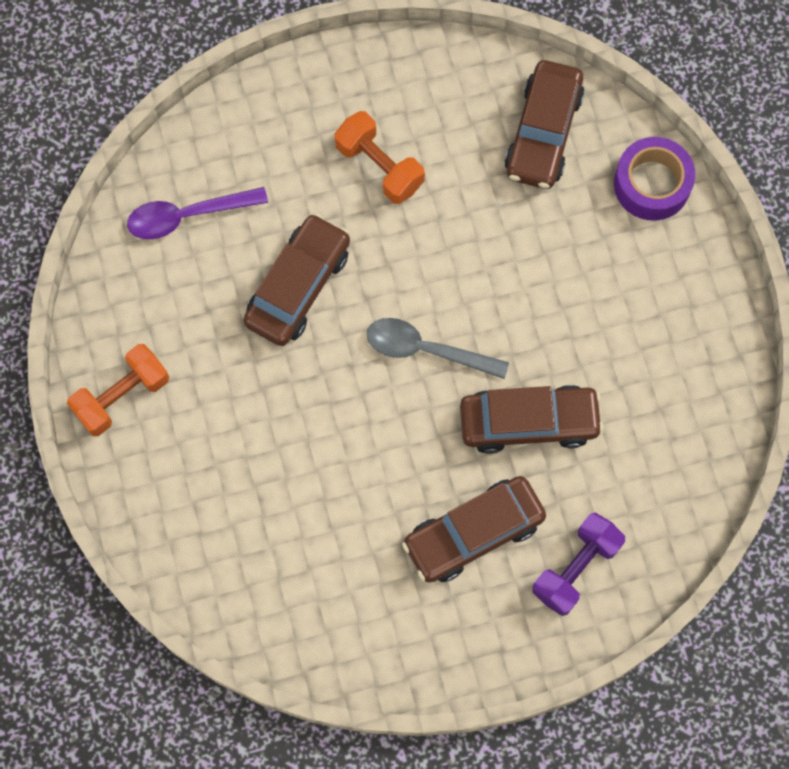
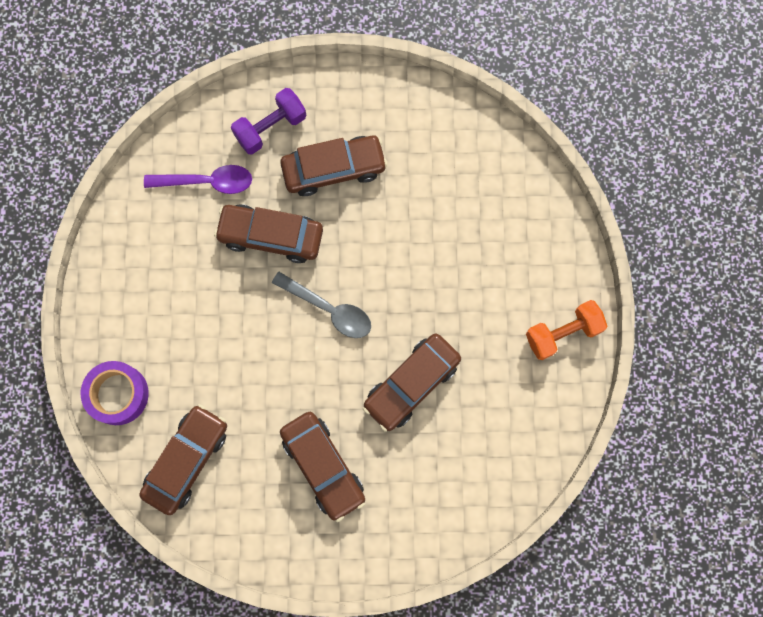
camera: 165 degrees left, 5 degrees up
purple spoon [127,187,268,239] -> purple spoon moved to [144,165,252,194]
orange dumbbell [334,111,425,204] -> brown car [280,412,365,522]

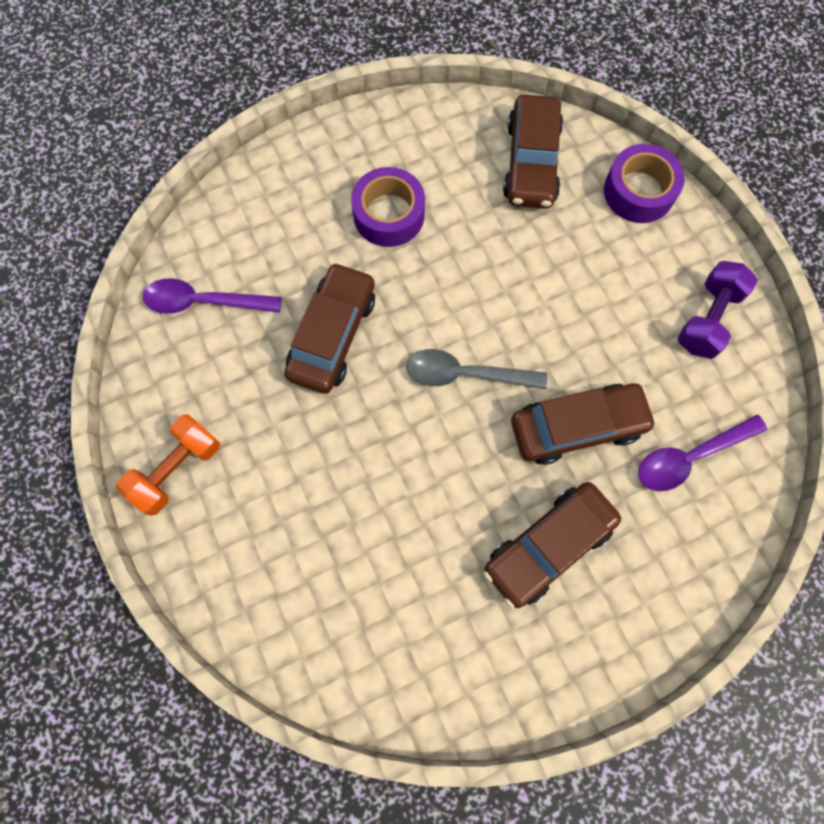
camera: 155 degrees right, 5 degrees down
purple dumbbell [231,88,306,154] -> purple dumbbell moved to [677,261,758,359]
brown car [280,412,365,522] -> purple tape [351,167,425,247]
none -> purple spoon [143,278,281,314]

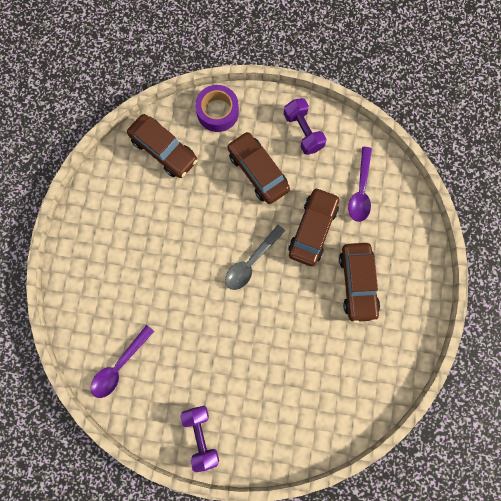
camera: 55 degrees left, 5 degrees up
orange dumbbell [116,414,220,516] -> purple dumbbell [180,406,219,472]
brown car [284,262,375,394] -> brown car moved to [227,131,290,204]
purple tape [351,167,425,247] -> none

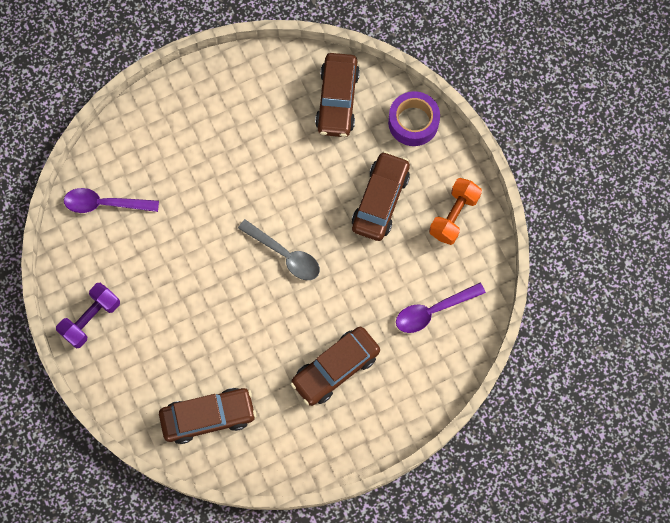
camera: 55 degrees right, 5 degrees down
grey spoon [225,225,285,290] -> grey spoon turned 150 degrees counterclockwise [238,219,320,280]
purple dumbbell [284,98,327,155] -> orange dumbbell [429,178,482,245]
brown car [288,187,339,266] -> brown car moved to [159,388,256,444]

